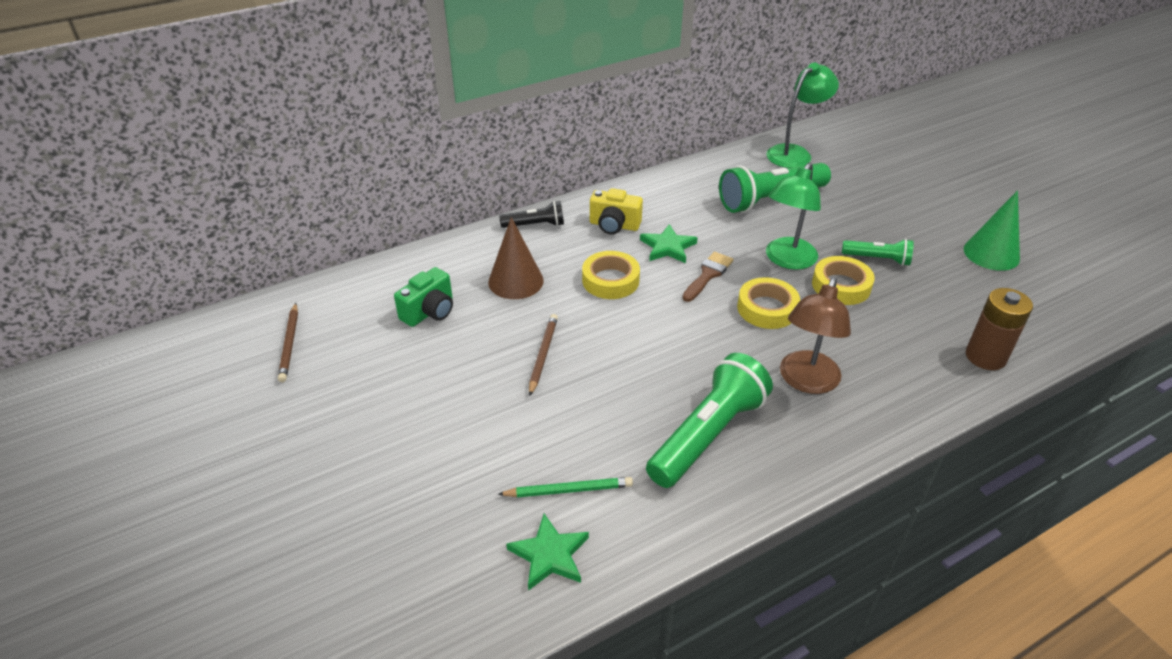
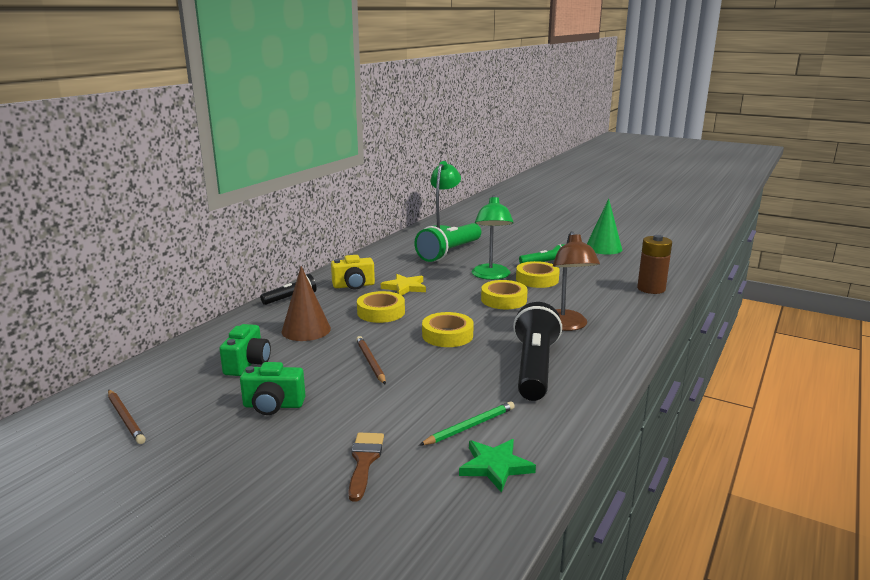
camera: 30 degrees left, 20 degrees down
green star [640,224,698,263] -> yellow star [381,274,426,295]
green flashlight [646,353,773,488] -> black flashlight [513,302,562,401]
brown brush [682,252,733,302] -> brown brush moved to [348,432,384,502]
none -> green camera [240,362,305,415]
none -> yellow tape [422,312,474,347]

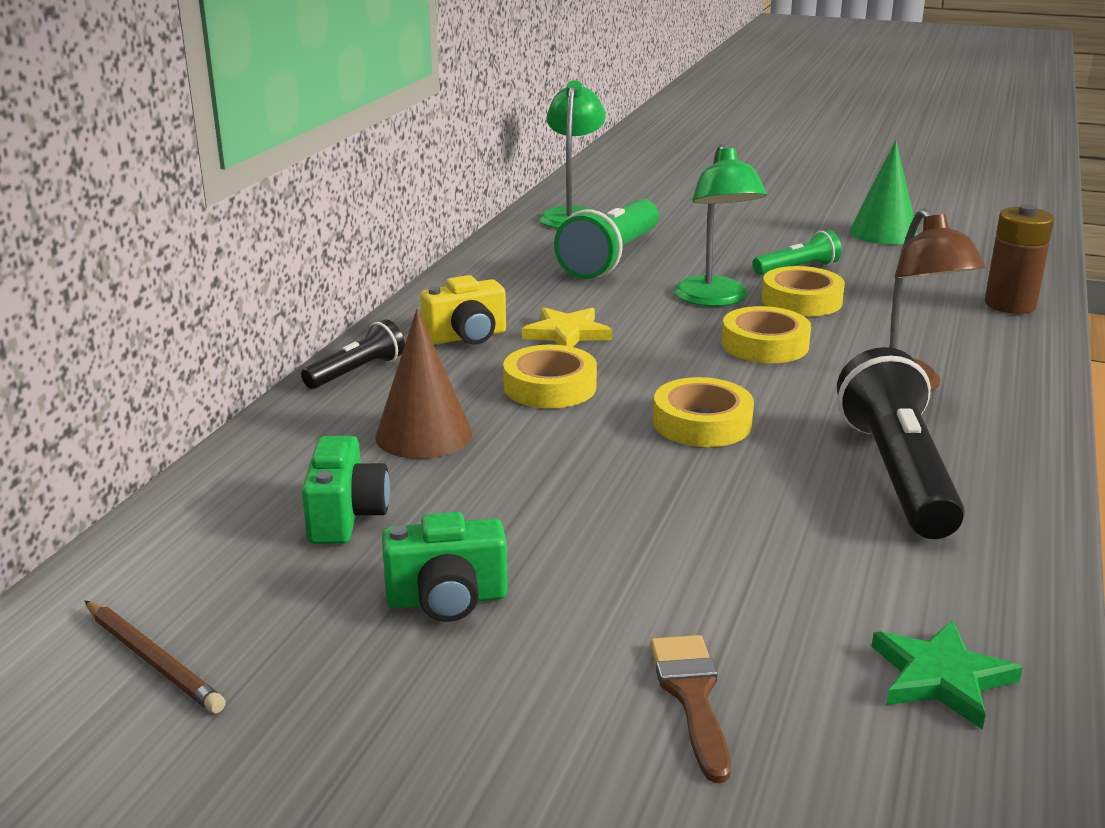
camera: 10 degrees left, 5 degrees up
brown pencil [356,336,386,385] -> none
green pencil [419,401,515,446] -> none

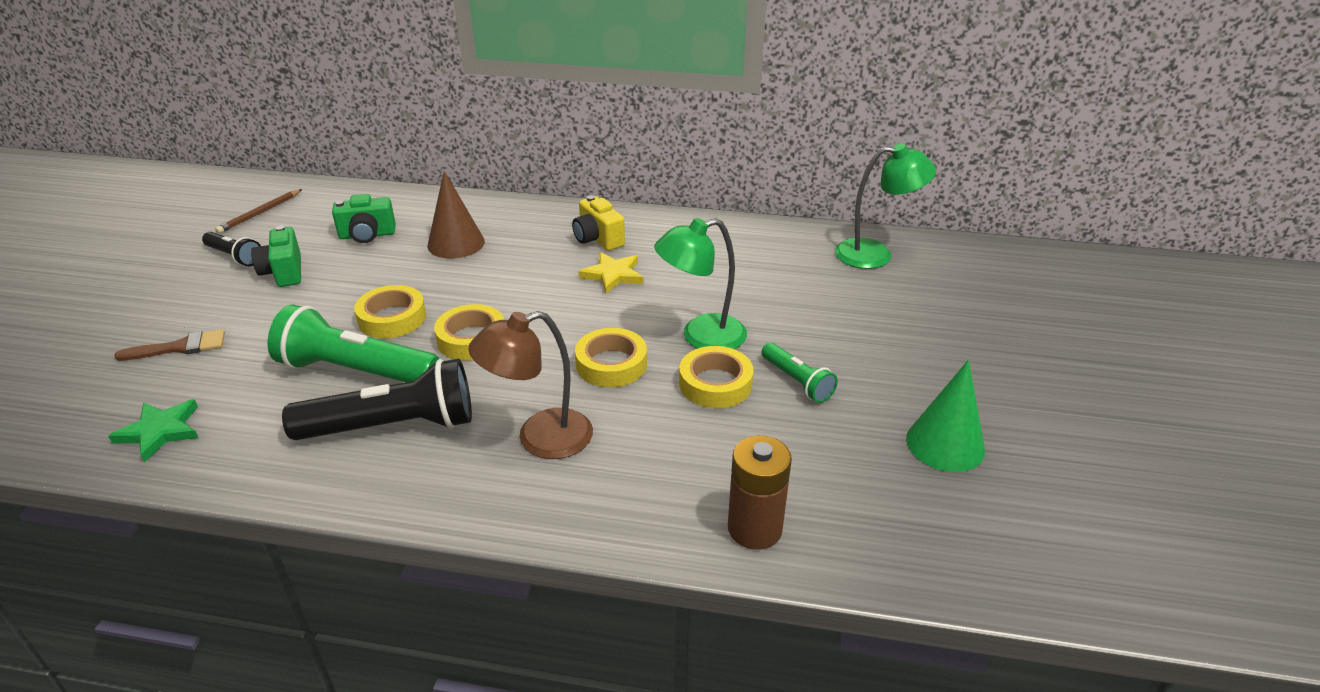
camera: 80 degrees right, 10 degrees up
black flashlight [301,319,405,389] -> black flashlight moved to [202,232,261,266]
yellow tape [503,345,597,408] -> yellow tape moved to [354,285,426,338]
green flashlight [554,199,659,279] -> green flashlight moved to [268,304,439,382]

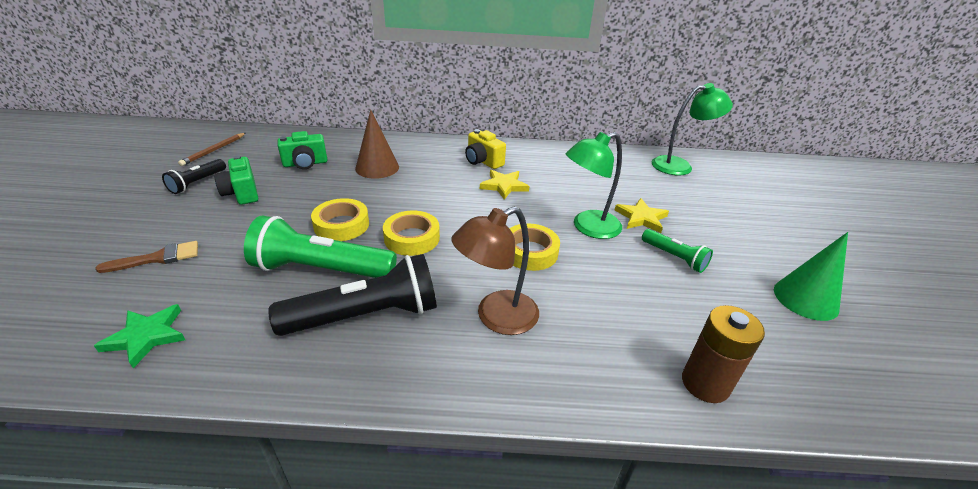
camera: 10 degrees left, 0 degrees up
black flashlight [202,232,261,266] -> black flashlight turned 90 degrees clockwise [162,159,226,194]
yellow tape [679,346,754,408] -> none
none -> yellow star [615,198,669,233]

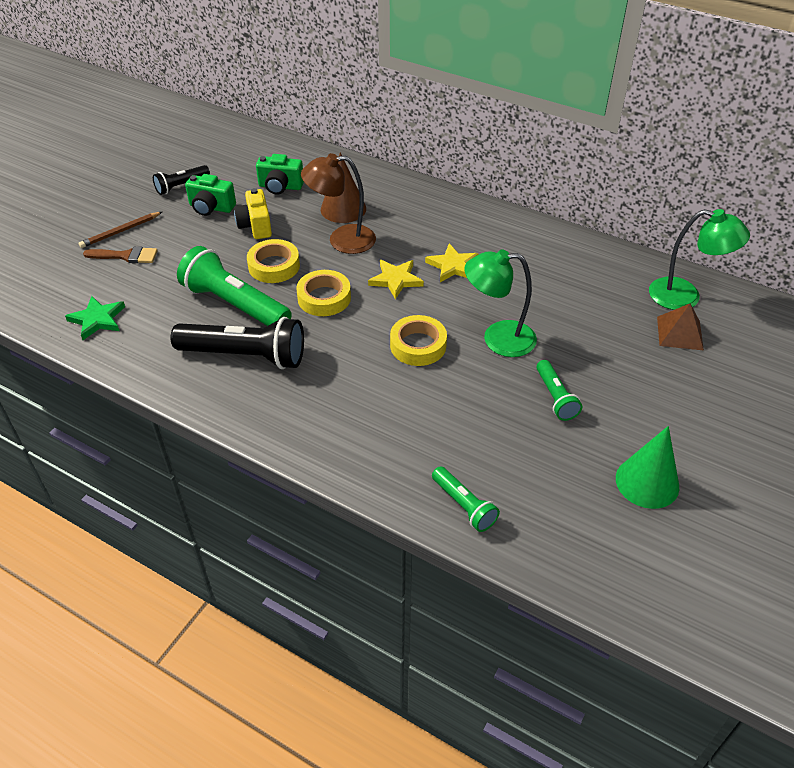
camera: 30 degrees right, 10 degrees up
brown pencil [178,133,246,166] -> brown pencil moved to [79,212,162,248]
green camera [214,156,258,205] -> green camera turned 75 degrees counterclockwise [185,174,236,216]
brown lamp [451,207,539,335] -> brown lamp moved to [301,153,376,254]
yellow camera [465,129,506,169] -> yellow camera moved to [234,188,272,239]
yellow star [615,198,669,233] -> yellow star moved to [368,260,424,299]
brown battery [682,305,765,403] -> green flashlight [432,466,500,532]
none -> brown pyramid [657,304,704,350]

